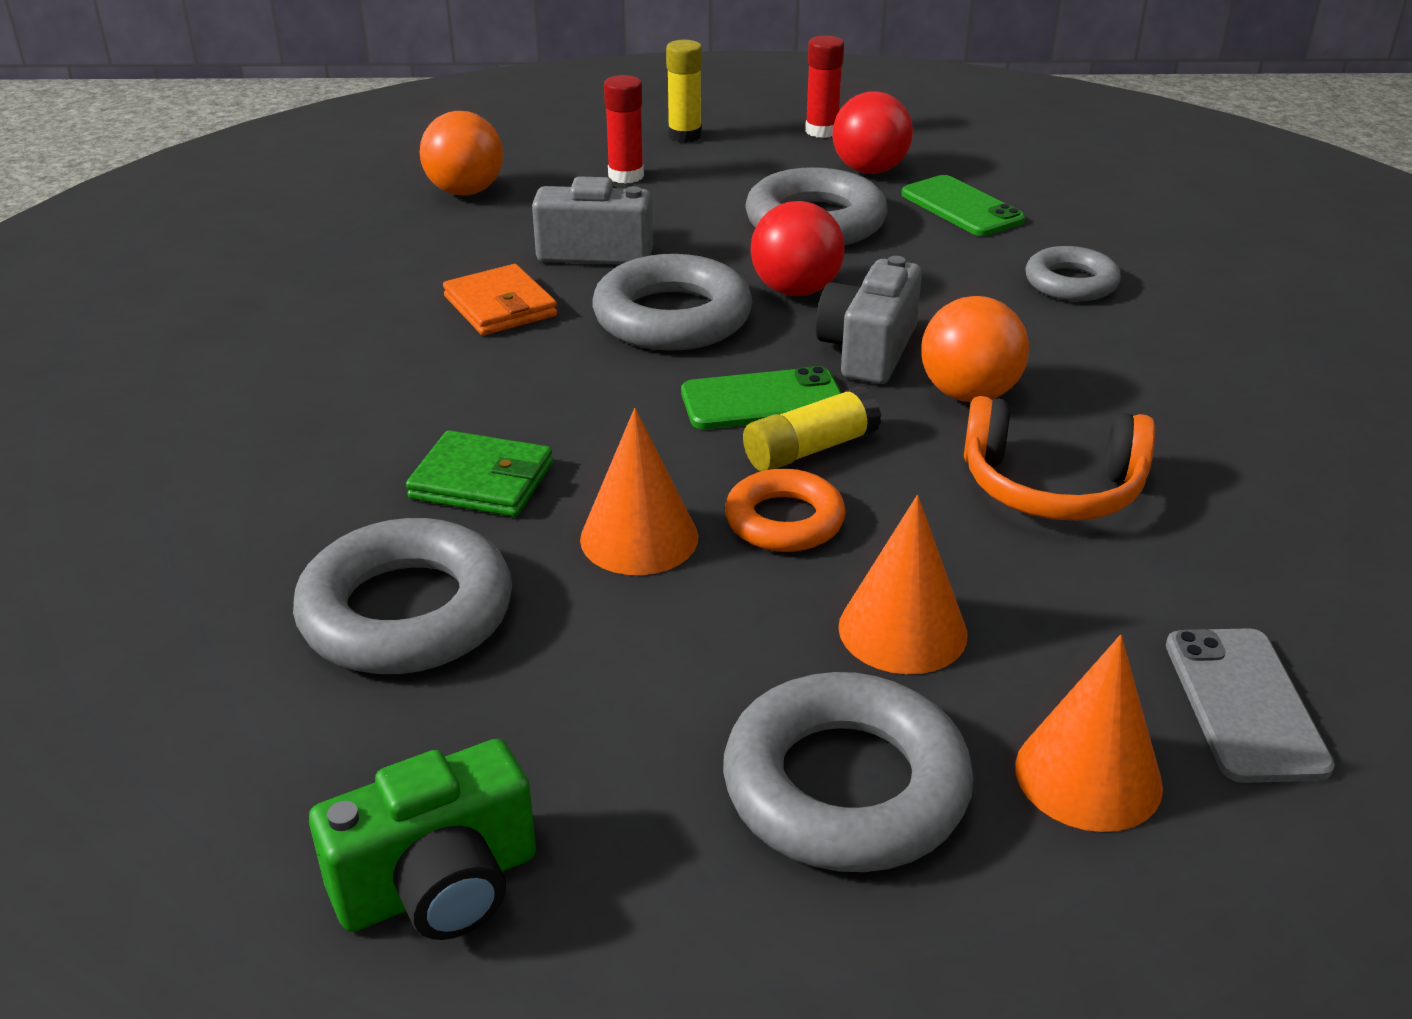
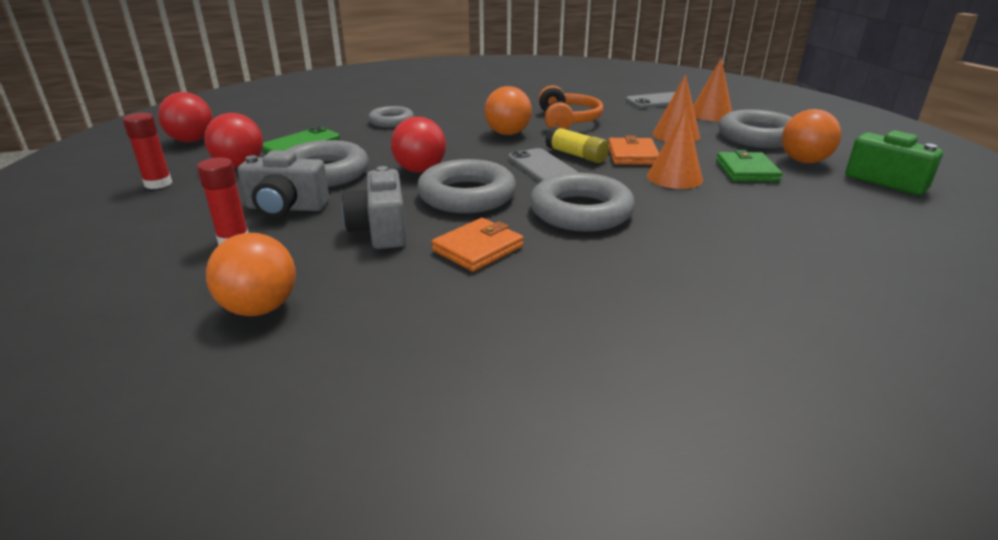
camera: 105 degrees left, 5 degrees down
grey ring [293,518,512,674] -> grey ring moved to [530,173,635,232]
green wallet [406,430,553,517] -> green wallet moved to [716,150,783,182]
yellow glue stick [666,40,702,143] -> none
green phone [681,366,841,429] -> grey phone [508,148,578,182]
orange ring [725,469,846,552] -> orange wallet [608,136,659,165]
grey camera [816,256,922,384] -> grey camera moved to [238,150,329,217]
none -> red ball [158,92,213,142]
none -> orange ball [782,109,842,163]

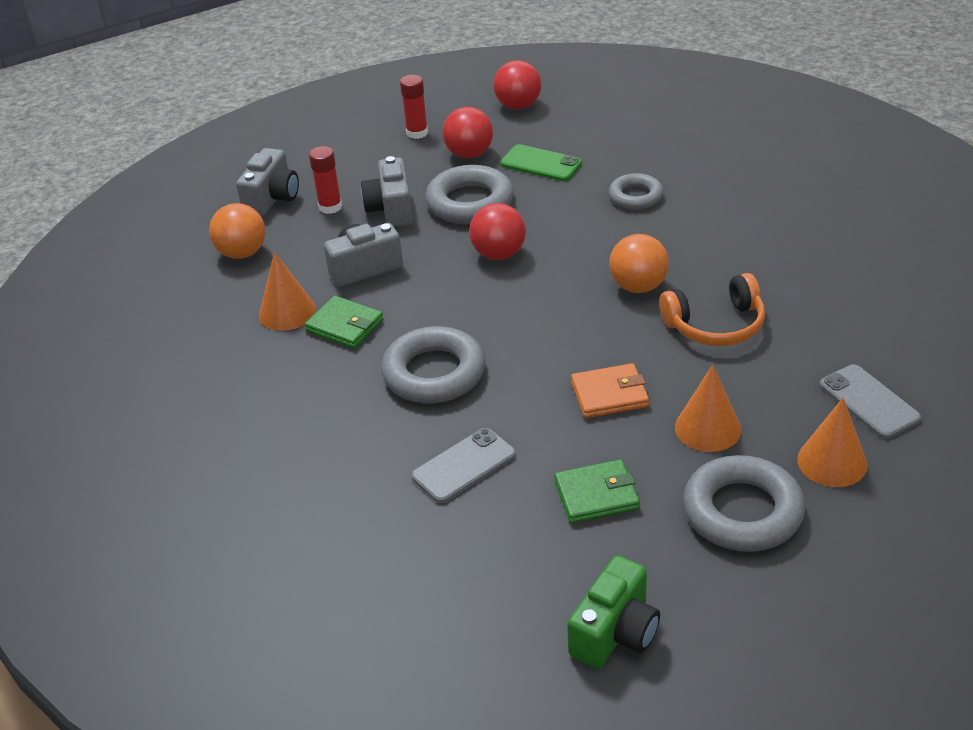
camera: 80 degrees right, 10 degrees up
grey ring [417,159,516,213] -> none
orange wallet [432,218,524,272] -> green wallet [305,296,384,349]
grey phone [508,148,578,182] -> grey phone moved to [411,428,516,503]
yellow glue stick [545,126,609,163] -> none
orange cone [647,108,703,189] -> orange cone moved to [259,252,316,331]
orange ball [782,109,842,163] -> none
none -> grey camera [236,148,299,216]

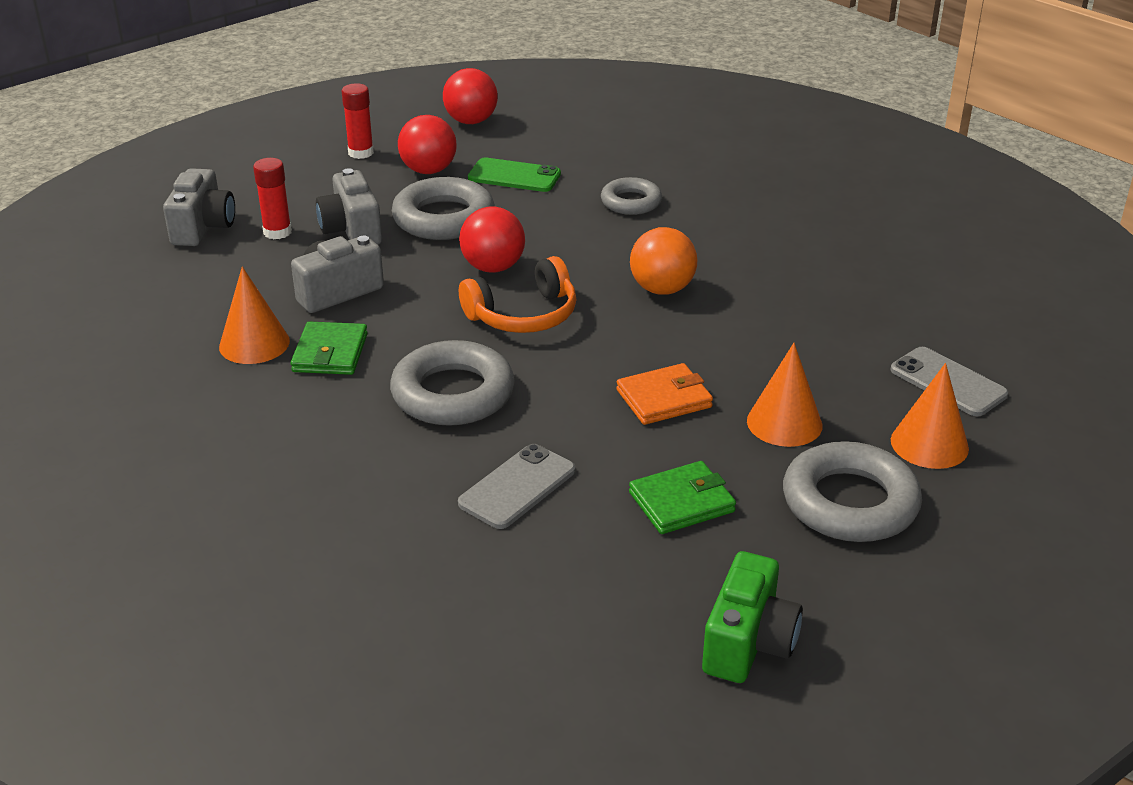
camera: 15 degrees left, 5 degrees down
orange ball [209,203,265,259] -> none
green wallet [305,296,384,349] -> green wallet turned 75 degrees clockwise [291,322,368,375]
orange headphones [659,273,765,346] -> orange headphones moved to [459,256,576,333]

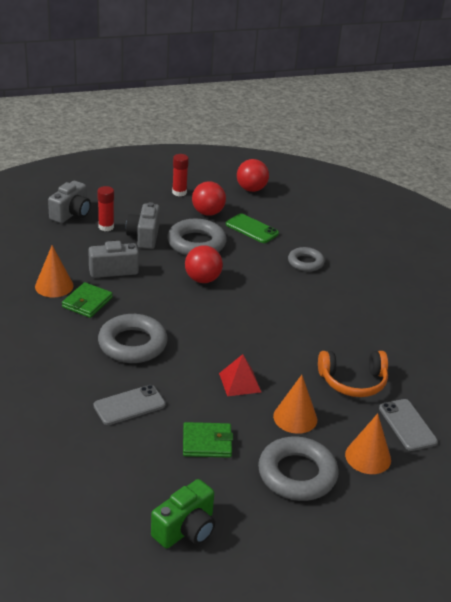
camera: 20 degrees right, 0 degrees up
orange headphones [459,256,576,333] -> orange headphones moved to [318,351,388,397]
orange wallet [616,363,713,425] -> red pyramid [219,354,261,396]
orange ball [630,227,698,295] -> none

